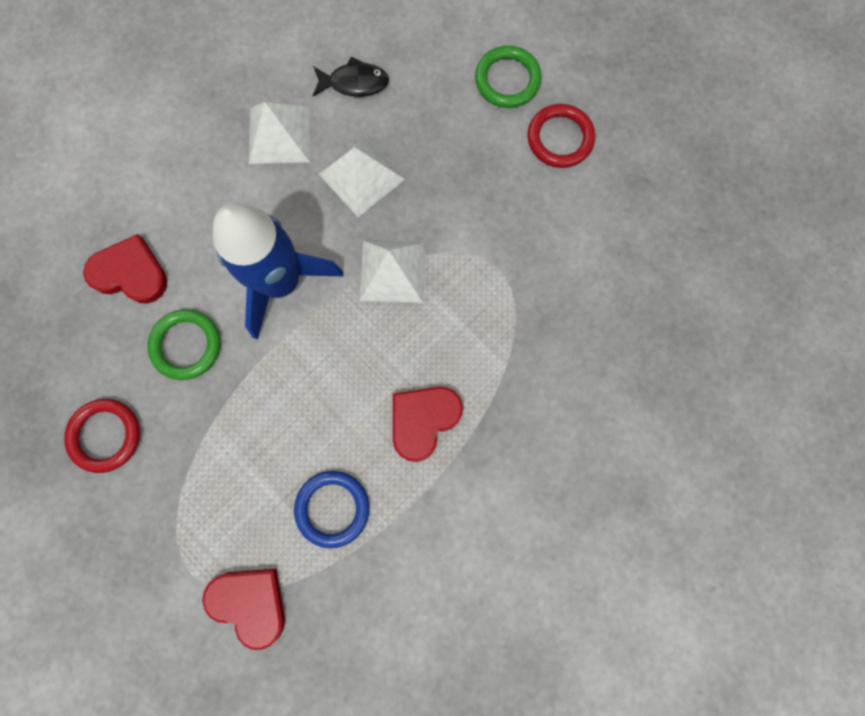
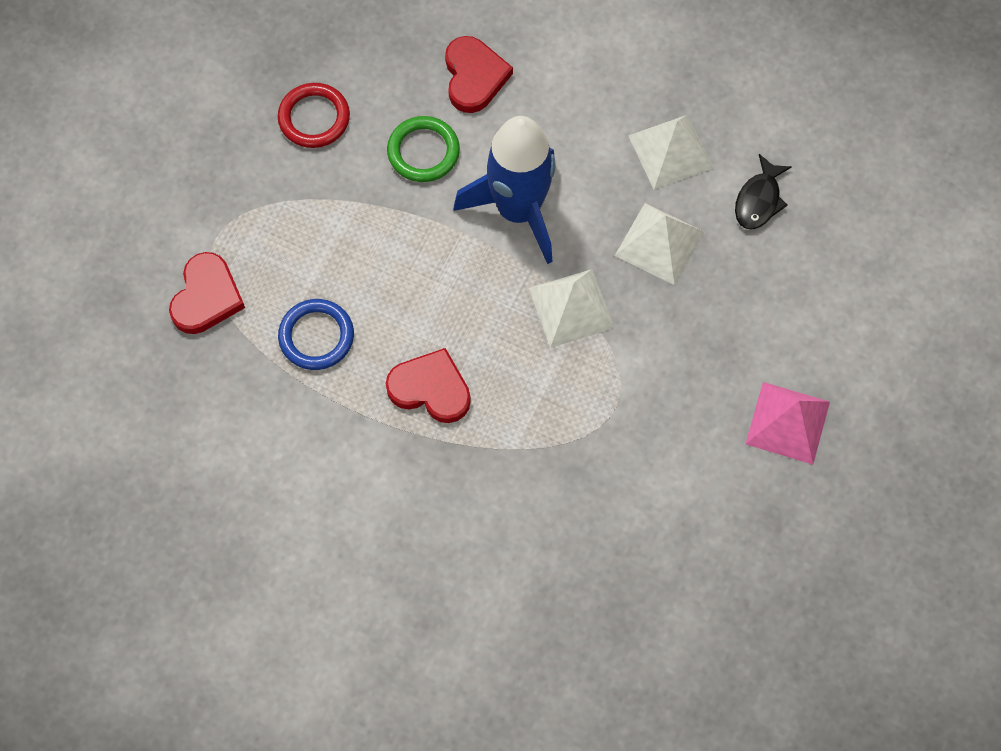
camera: 70 degrees right, 10 degrees down
black fish [313,57,389,97] -> black fish turned 45 degrees clockwise [735,154,792,230]
green ring [475,46,542,108] -> none
red ring [527,104,595,168] -> pink pyramid [745,382,830,464]

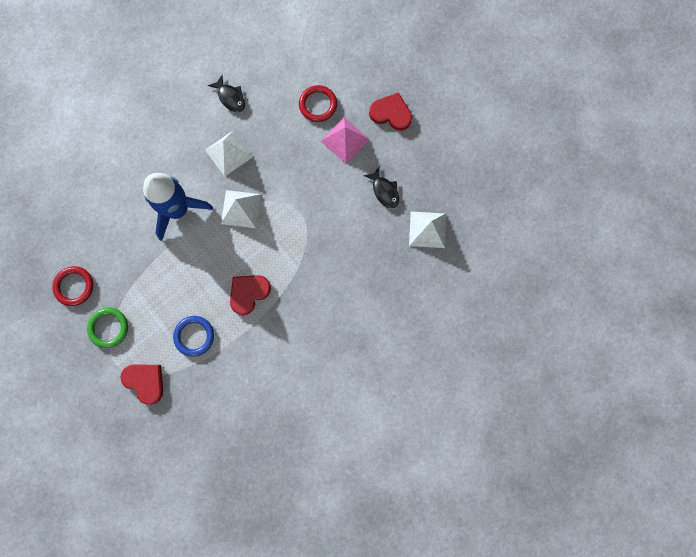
camera: 65 degrees left, 10 degrees up
green ring [387,116,460,182] -> green ring moved to [87,308,128,348]
red heart [445,36,513,113] -> red heart moved to [369,92,412,131]
white pyramid [628,115,714,190] -> white pyramid moved to [409,211,446,248]
none -> red ring [299,85,337,122]
none -> black fish [364,166,399,208]

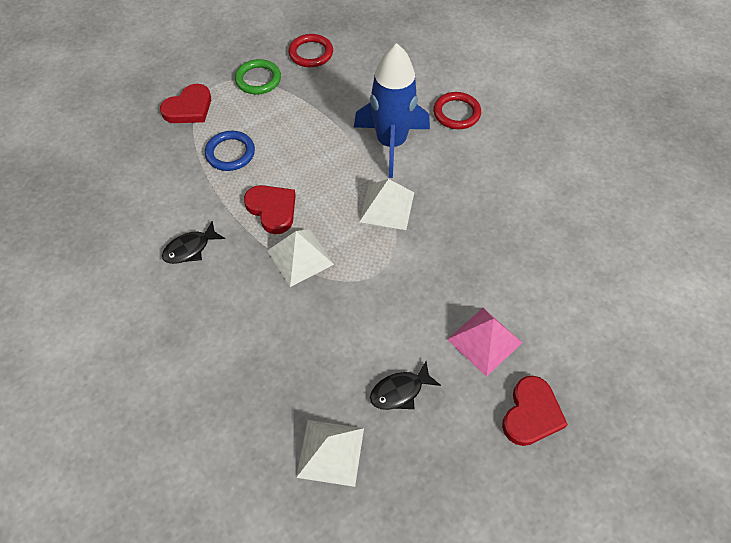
camera: 95 degrees right, 20 degrees down
white pyramid [205,130,253,177] -> white pyramid moved to [267,229,334,287]
black fish [208,75,245,112] -> black fish moved to [162,221,225,264]
red ring [299,85,337,122] -> red ring moved to [433,92,481,129]

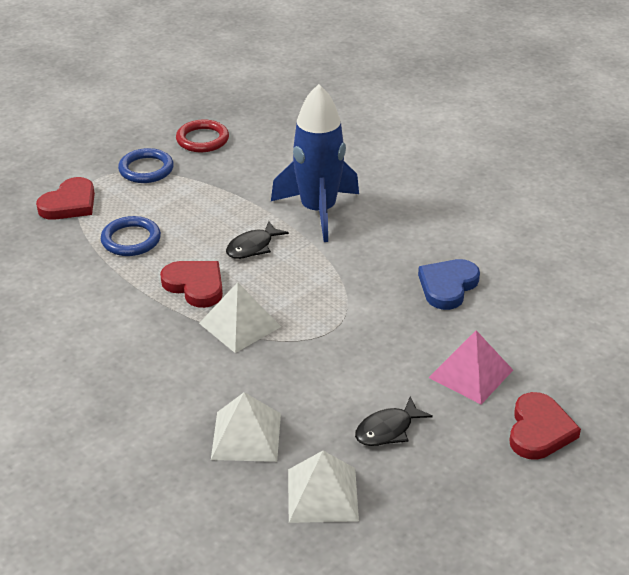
camera: 10 degrees left, 20 degrees down
black fish [162,221,225,264] -> black fish moved to [226,221,289,259]
green ring [235,59,281,95] -> blue ring [118,148,174,183]
white pyramid [359,179,414,230] -> white pyramid moved to [211,392,281,462]
red ring [433,92,481,129] -> none
none -> blue heart [418,259,480,310]

